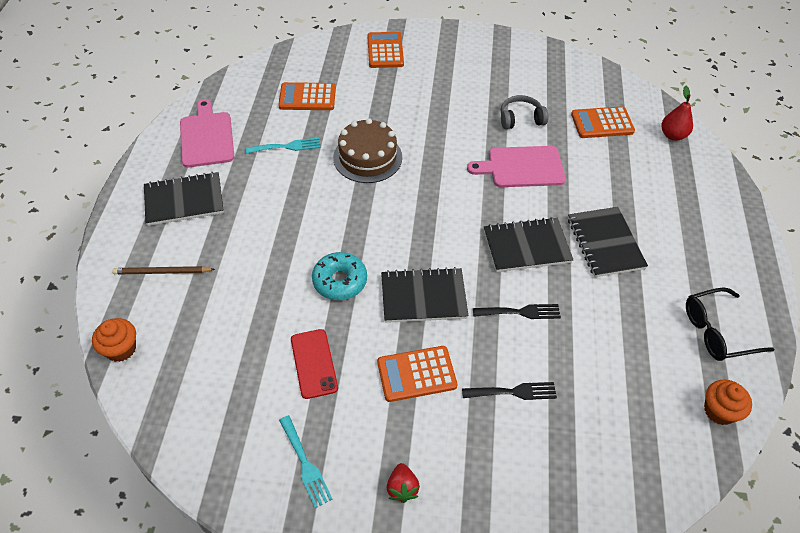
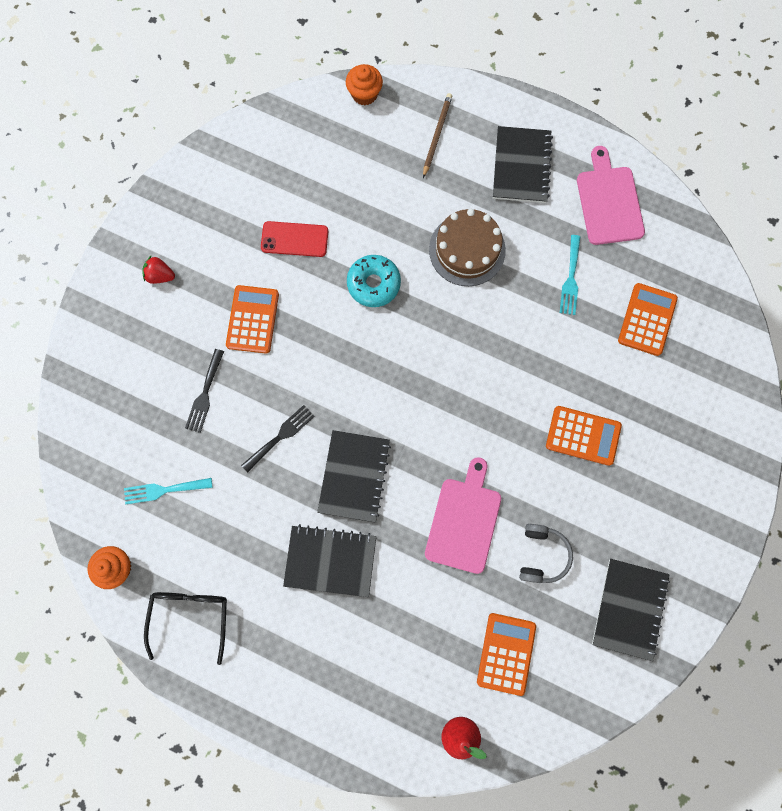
camera: 110 degrees right, 25 degrees up
pink cutting board [180,99,234,167] -> pink cutting board turned 105 degrees counterclockwise [577,146,645,245]
turquoise fork [279,415,333,508] -> turquoise fork moved to [124,478,212,504]
brown cake [333,118,402,183] -> brown cake moved to [429,209,506,286]
orange calculator [367,32,404,68] -> orange calculator moved to [546,406,622,466]
black notebook [381,267,469,323] -> black notebook moved to [592,559,670,661]
black fork [473,304,561,319] -> black fork turned 150 degrees counterclockwise [241,405,315,472]

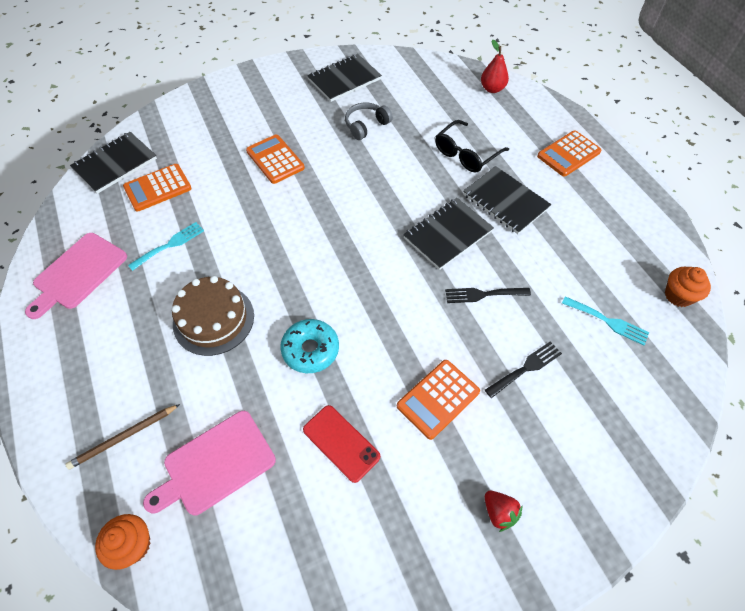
camera: 140 degrees left, 20 degrees down
black glasses [144,592,227,665] -> black glasses moved to [435,120,509,173]
pink cutting board [425,457,501,574] -> pink cutting board moved to [143,411,276,516]
orange calculator [477,613,536,696] -> orange calculator moved to [537,130,602,177]
black notebook [493,126,553,203] -> black notebook moved to [70,132,157,194]

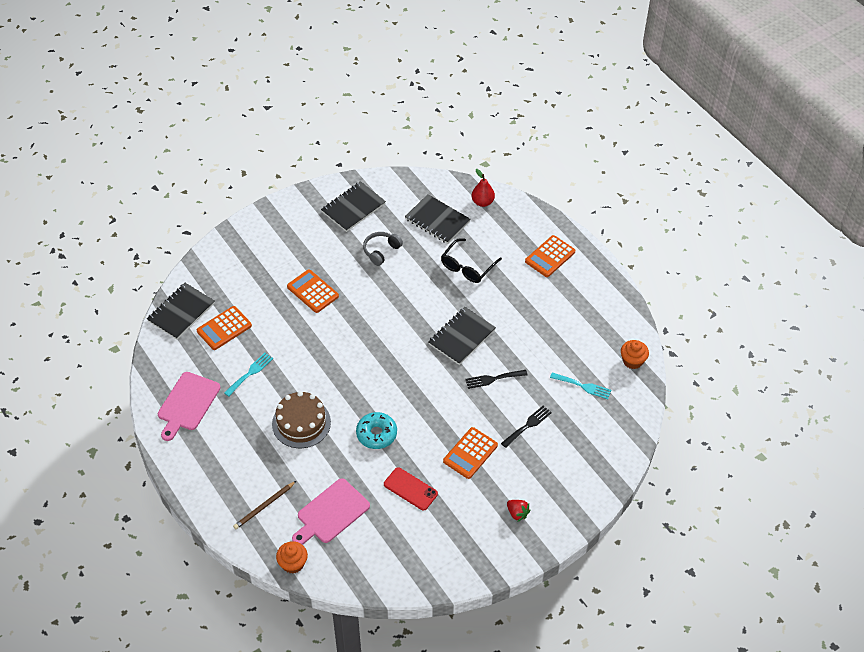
camera: 10 degrees left, 5 degrees down
black notebook [463,166,552,234] -> black notebook moved to [405,194,471,244]

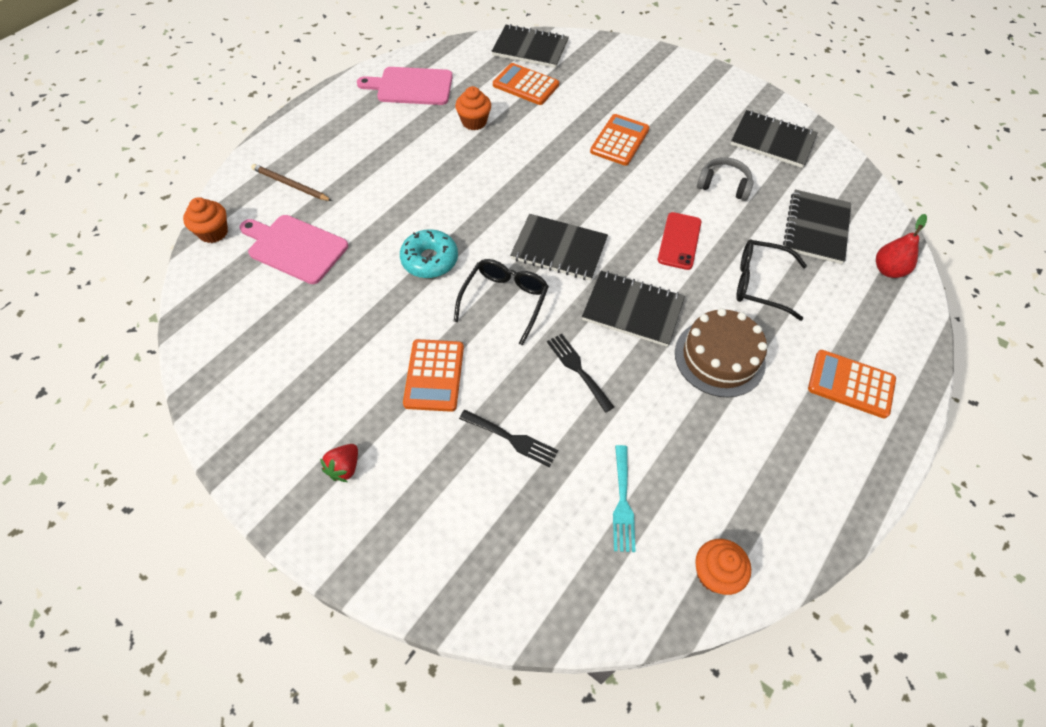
camera: 70 degrees right, 5 degrees up
turquoise fork [224,353,273,396] -> orange cupcake [455,86,491,130]
brown cake [272,391,331,448] -> brown cake moved to [675,308,767,397]
red phone [384,467,438,511] -> red phone moved to [658,212,701,270]
orange calculator [443,427,498,479] -> orange calculator turned 105 degrees counterclockwise [403,339,464,412]
none -> black glasses [453,259,549,346]
none -> black notebook [510,214,608,281]

